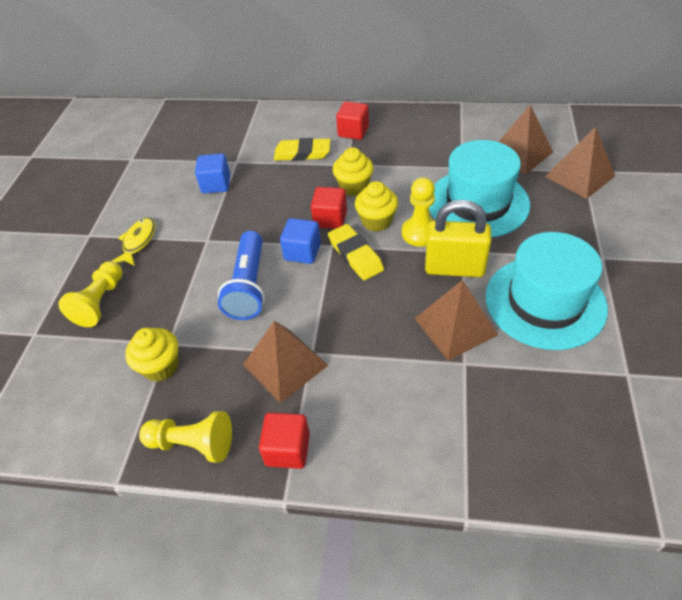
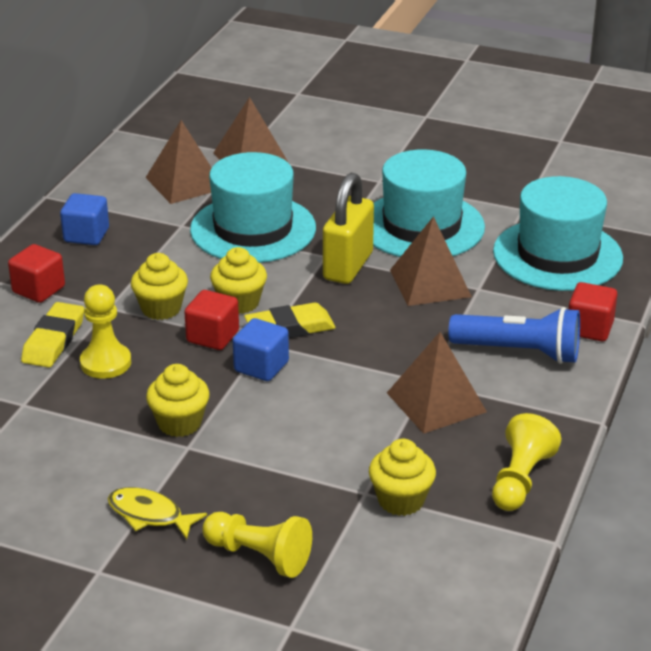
camera: 80 degrees left, 15 degrees down
blue cube [195,154,230,193] -> blue cube moved to [60,193,109,245]
blue flashlight [218,231,265,320] -> blue flashlight moved to [448,307,580,364]
red cube [259,412,310,469] -> red cube moved to [568,282,617,341]
yellow pawn [402,177,435,247] -> yellow pawn moved to [80,285,131,379]
none -> yellow cupcake [146,364,210,437]
none -> turquoise hat [493,176,623,291]

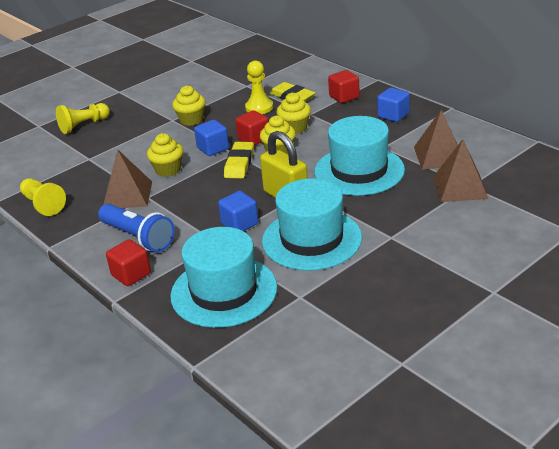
camera: 120 degrees right, 0 degrees up
yellow fish [108,487,207,540] -> none
yellow cupcake [369,439,436,516] -> yellow cupcake moved to [147,133,183,177]
brown pyramid [390,216,472,306] -> blue cube [218,191,258,231]
blue flashlight [448,307,580,364] -> blue flashlight turned 90 degrees counterclockwise [98,204,175,252]

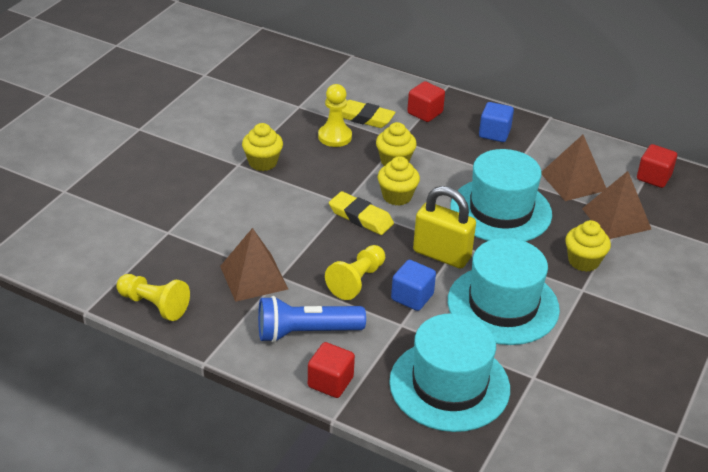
camera: 25 degrees left, 5 degrees up
yellow pawn [56,103,110,134] -> yellow pawn moved to [325,245,385,300]
blue flashlight [98,204,175,252] -> blue flashlight turned 150 degrees clockwise [258,296,366,343]
yellow cupcake [147,133,183,177] -> yellow cupcake moved to [565,220,611,272]
blue cube [194,120,229,156] -> none
yellow eraser [224,142,254,179] -> yellow eraser turned 45 degrees counterclockwise [329,191,394,235]
red cube [235,110,269,146] -> red cube moved to [637,144,677,188]

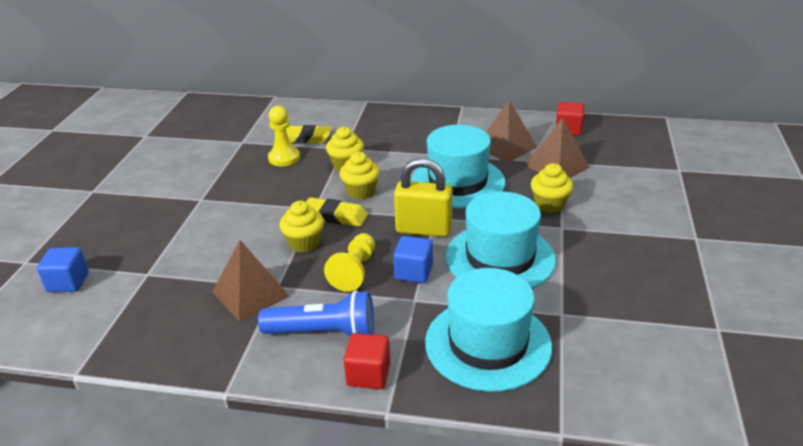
camera: 15 degrees left, 5 degrees down
yellow pawn [116,274,190,321] -> none
yellow cupcake [242,123,283,171] -> yellow cupcake moved to [279,201,324,253]
blue flashlight [258,296,366,343] -> blue flashlight turned 150 degrees counterclockwise [258,290,374,336]
red cube [407,81,445,122] -> none
blue cube [479,102,514,142] -> blue cube moved to [37,247,88,292]

